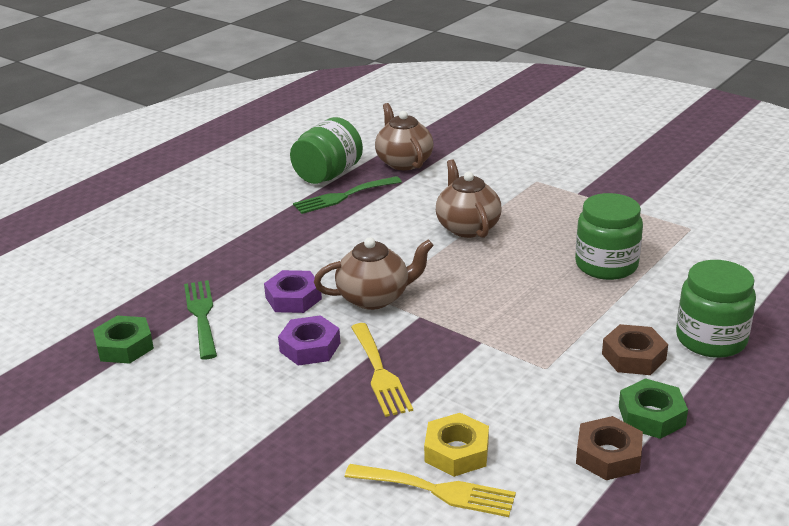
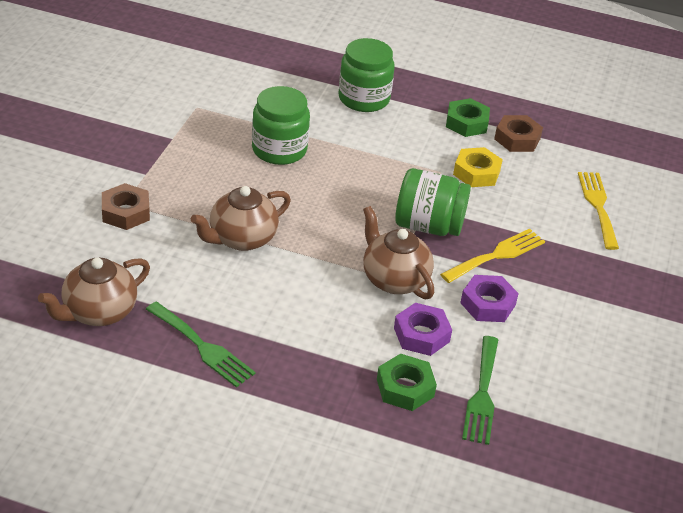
camera: 115 degrees left, 10 degrees up
green nut [93,316,154,364] -> green nut moved to [377,354,437,411]
green fork [184,280,217,360] -> green fork turned 45 degrees counterclockwise [462,336,498,445]
green jar [290,117,363,184] -> green jar moved to [395,168,471,236]
yellow nut [424,413,489,477] -> yellow nut moved to [453,147,503,187]
brown nut [602,324,668,375] -> brown nut moved to [102,183,150,230]

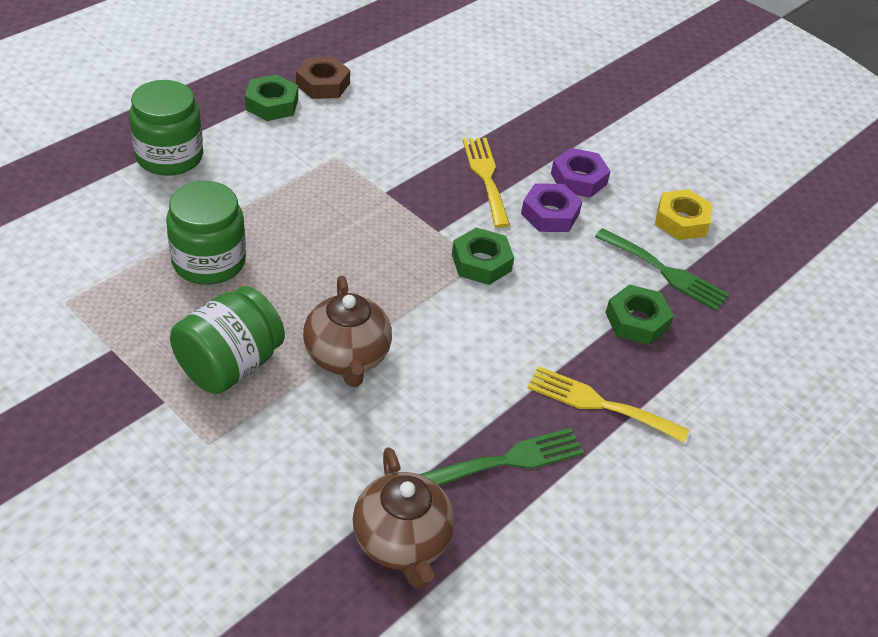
camera: 65 degrees left, 5 degrees up
brown nut [102,183,150,230] -> none
brown teapot [363,206,434,299] -> green nut [452,227,514,285]
purple nut [394,303,452,356] -> purple nut moved to [551,148,611,198]
green jar [395,168,471,236] -> green jar moved to [170,286,285,394]
yellow nut [453,147,503,187] -> yellow nut moved to [655,189,713,240]
yellow fork [578,172,619,250] -> yellow fork moved to [527,366,690,443]

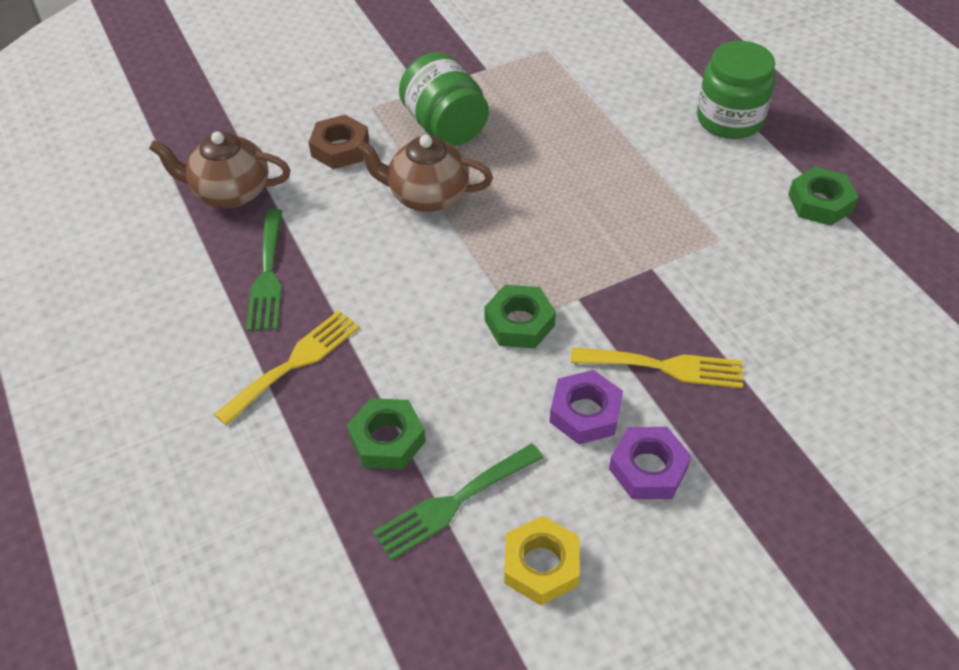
camera: 115 degrees right, 5 degrees up
green jar [166,181,246,285] -> none
brown nut [296,57,350,99] -> brown nut moved to [308,115,369,169]

